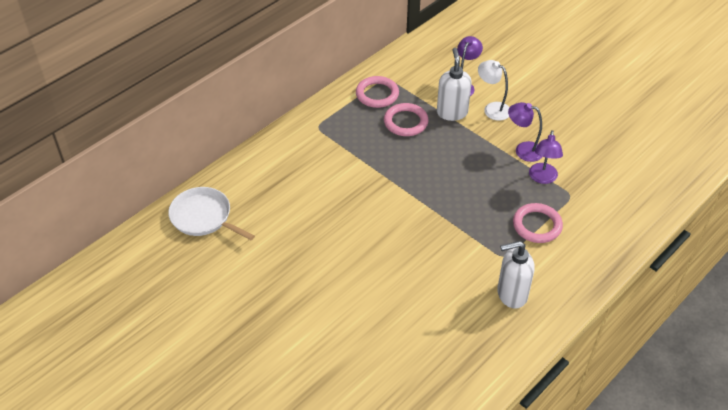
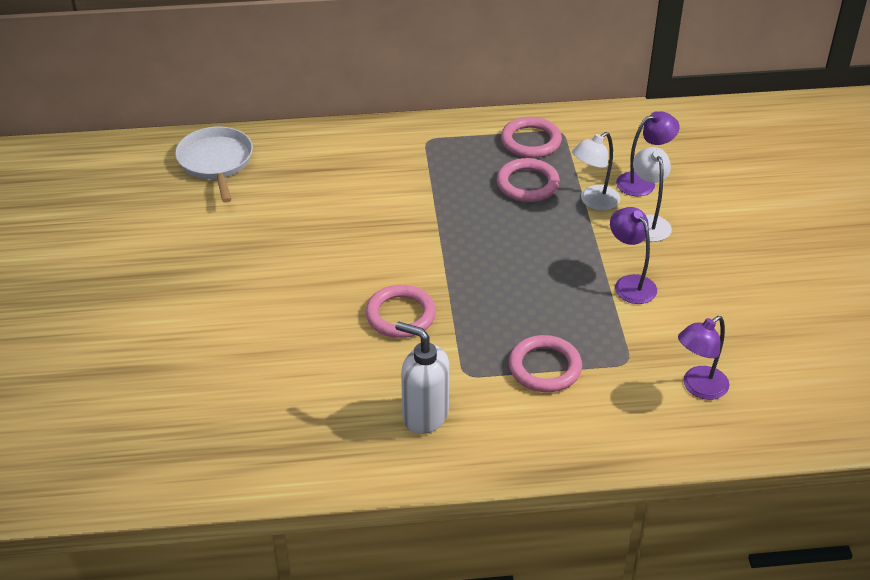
camera: 40 degrees right, 5 degrees down
white soap dispenser [437,48,471,121] -> white lamp [572,132,620,211]
purple lamp [529,130,563,184] -> purple lamp moved to [678,316,729,400]
none -> pink ring [366,285,436,338]

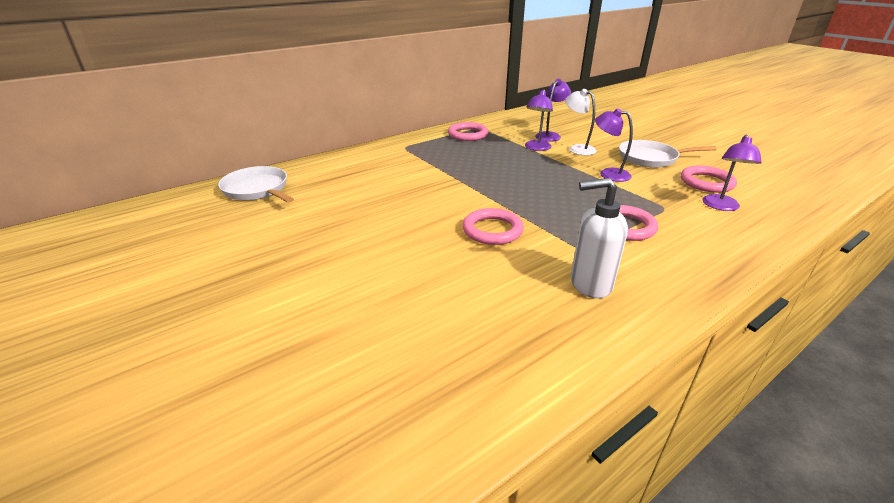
camera: 30 degrees left, 10 degrees down
pink ring [497,158,560,202] -> pink ring moved to [681,166,737,193]
white lamp [572,132,620,211] -> purple lamp [525,89,553,151]
none -> white pan [619,140,716,167]

